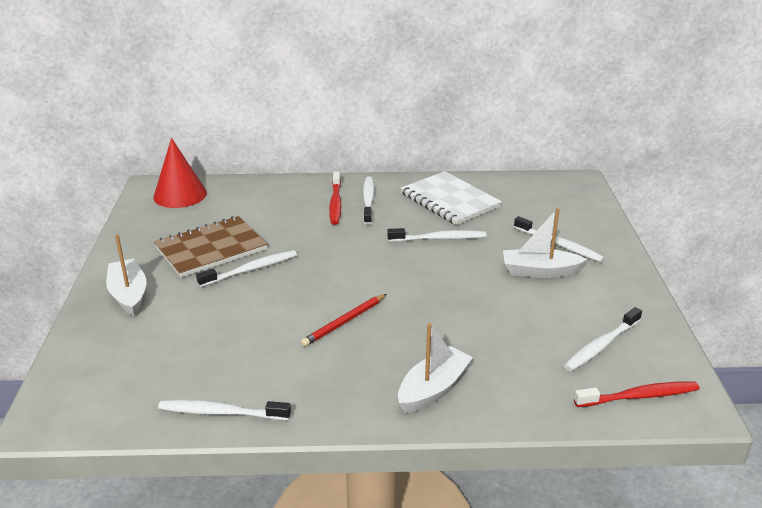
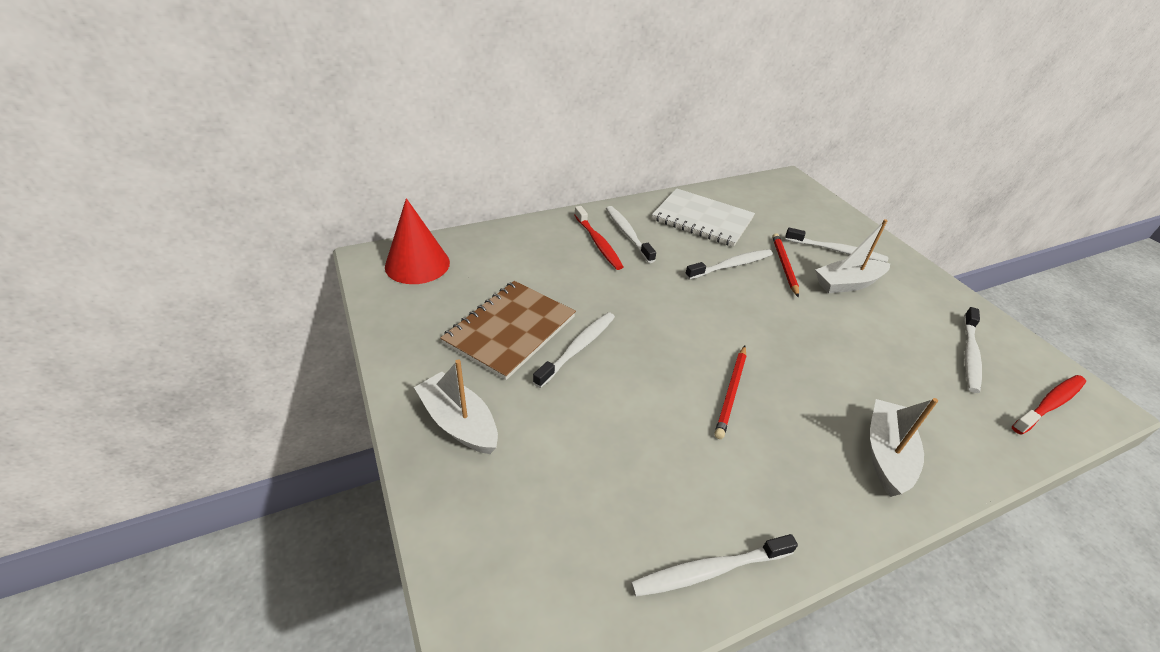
camera: 25 degrees left, 10 degrees up
none -> red pencil [772,233,799,298]

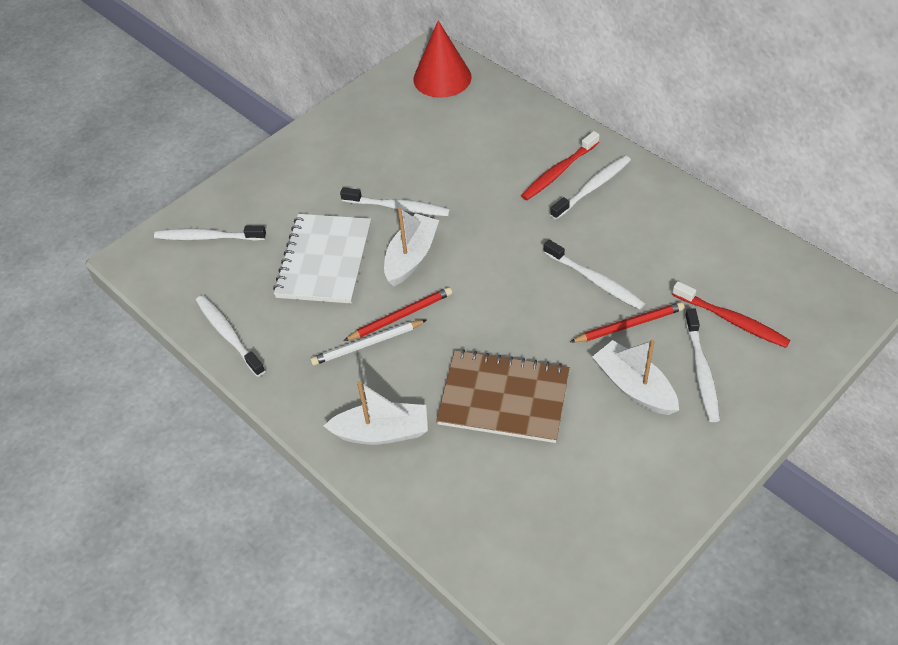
camera: 75 degrees right, 10 degrees up
white boat [414,359,498,454] -> white boat moved to [384,208,439,286]
brown notebook [440,281,576,380] -> brown notebook moved to [436,350,570,443]
white notebook [652,188,755,247] -> white notebook moved to [273,214,371,303]
red pencil [714,346,746,439] -> red pencil turned 150 degrees clockwise [344,287,452,341]
white toothbrush [964,307,982,393] -> white toothbrush moved to [154,226,266,241]
red toothbrush [1012,375,1086,435] -> red toothbrush moved to [672,281,791,348]
none -> white pencil [310,320,427,365]

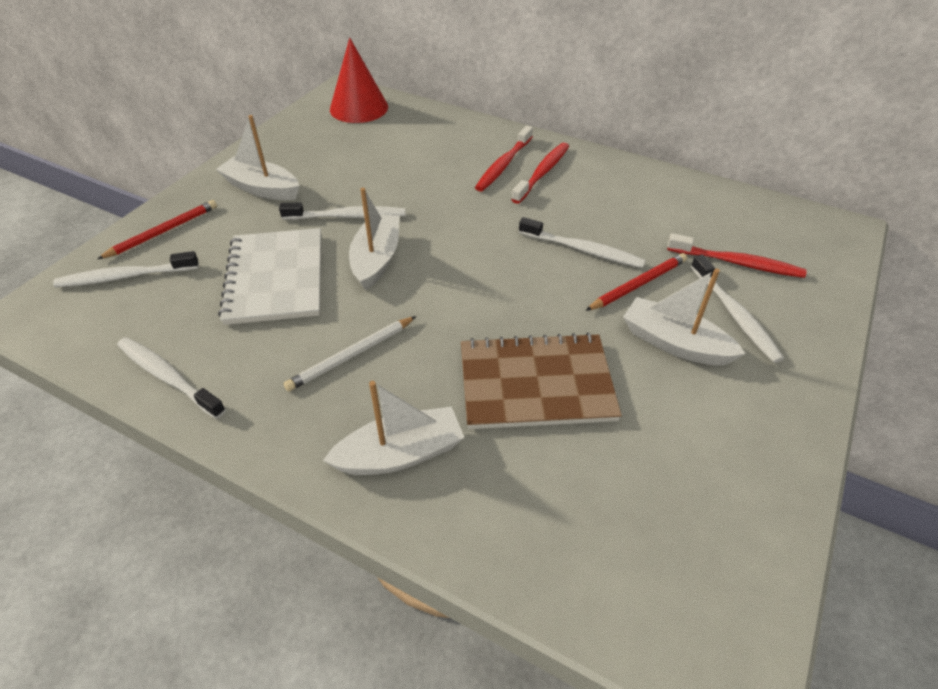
camera: 20 degrees left, 5 degrees down
red pencil [344,287,452,341] -> red pencil moved to [97,200,217,259]
white toothbrush [550,155,631,220] -> red toothbrush [511,143,569,204]
none -> white boat [216,115,299,200]

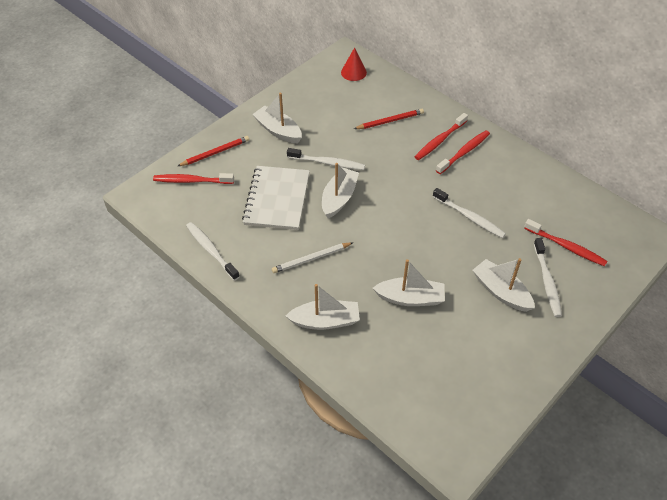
camera: 15 degrees right, 5 degrees up
white toothbrush [53,251,199,288] -> red toothbrush [153,173,234,184]
red cone [330,38,388,123] -> red cone [341,47,367,81], size x0.62
brown notebook [461,333,622,429] -> white boat [373,259,445,306]
red pencil [585,253,687,311] -> red pencil moved to [354,109,424,129]

